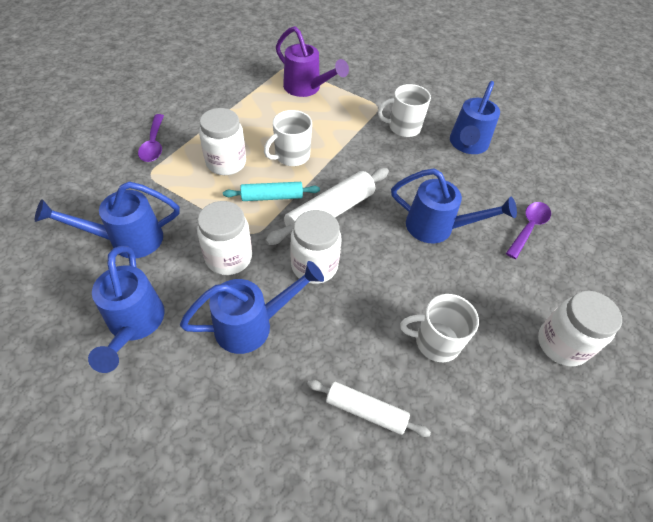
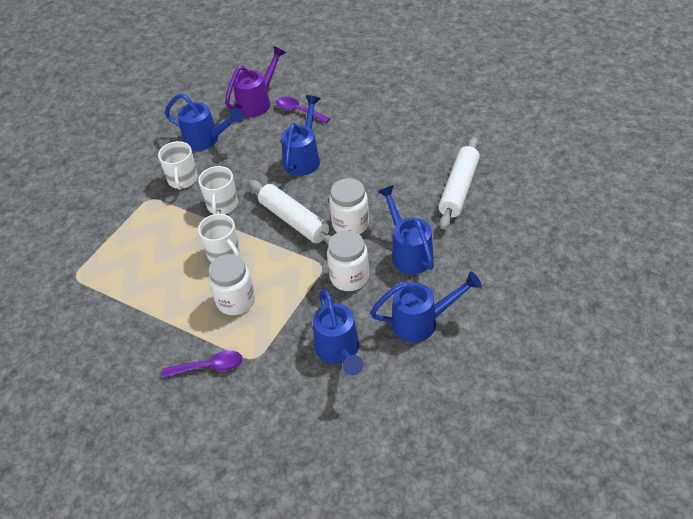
camera: 85 degrees left, 5 degrees down
turquoise rolling pin [223,182,320,201] -> none
purple watering can [276,26,349,97] -> purple watering can moved to [225,46,286,117]
white rolling pin [307,380,431,437] -> white rolling pin [438,137,480,229], size x1.60
white mug [400,294,479,362] -> white mug moved to [198,166,238,214]
white jar [538,291,622,367] -> none

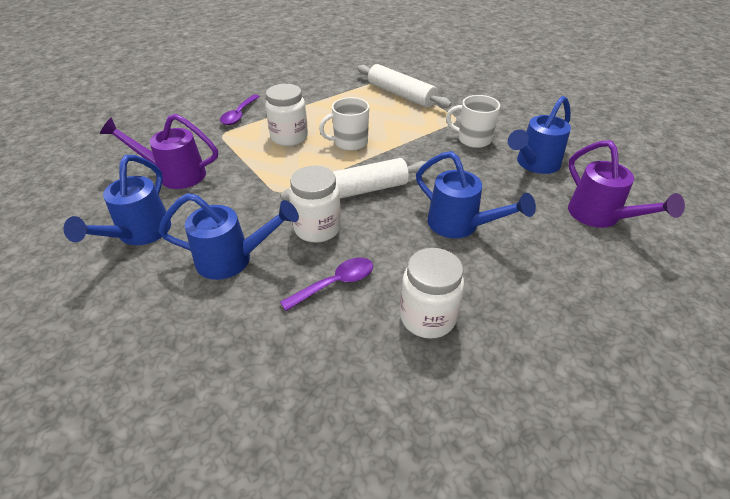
camera: 110 degrees right, 5 degrees down
white mug [198,166,238,214] -> none
purple spoon [276,97,330,123] -> purple spoon moved to [280,257,373,311]
blue watering can [313,289,363,375] -> purple watering can [100,114,218,189]
white jar [327,230,369,291] -> white jar moved to [400,248,464,338]
white rolling pin [438,137,480,229] -> white rolling pin moved to [357,64,452,108]

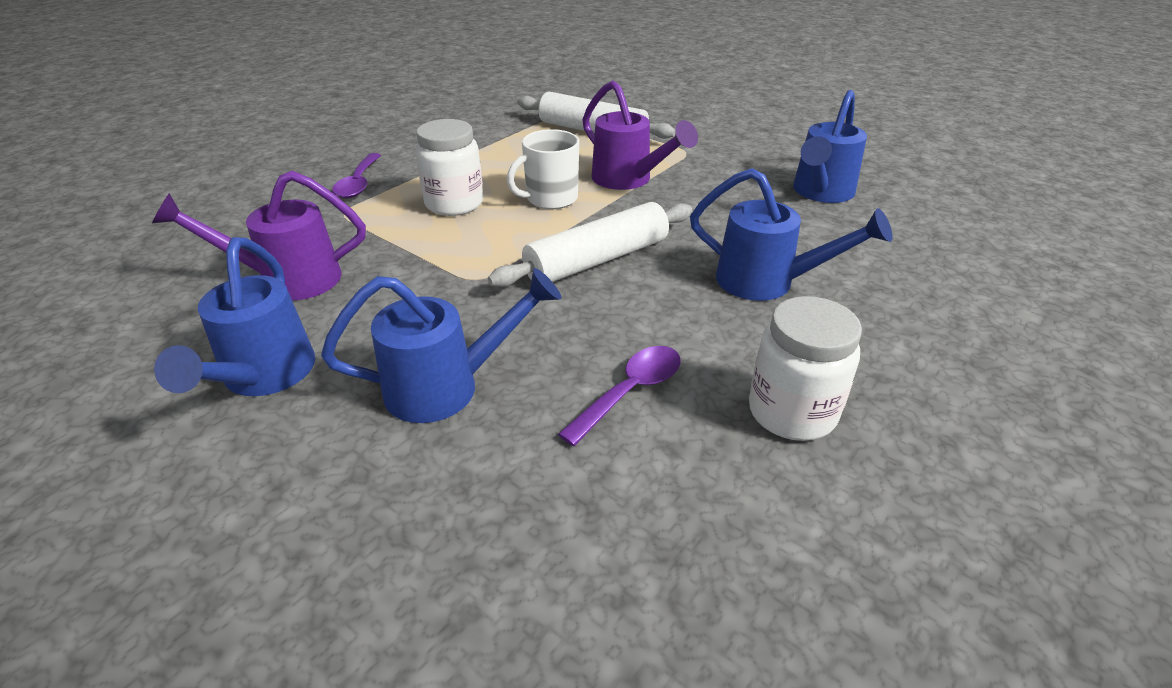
camera: 15 degrees left, 5 degrees down
white jar [289,166,341,243] -> none
white mug [446,95,500,148] -> none
purple watering can [568,140,685,228] -> purple watering can moved to [582,81,698,190]

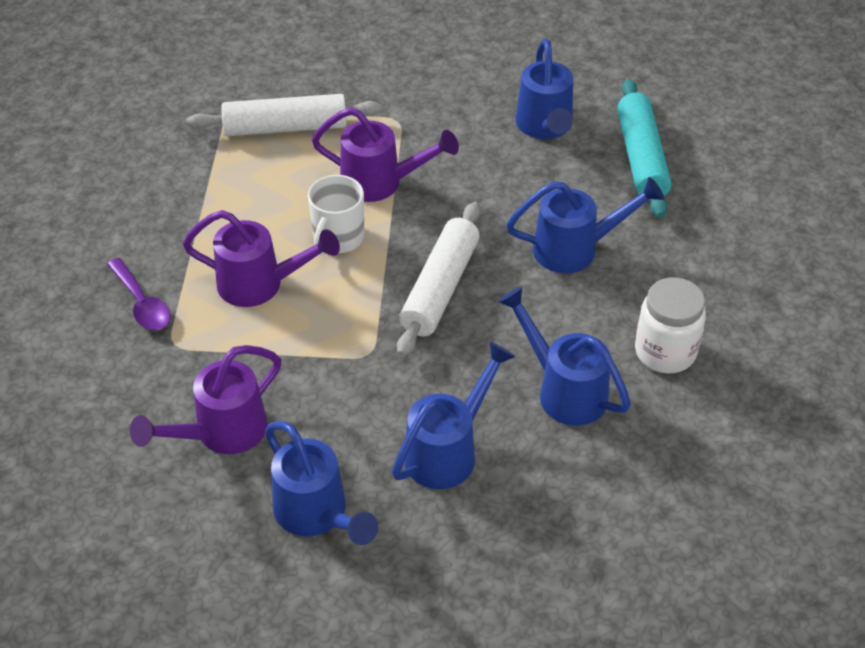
camera: 35 degrees left, 10 degrees up
white jar [415,119,483,216] -> purple watering can [183,210,340,307]
purple spoon [558,346,681,446] -> blue watering can [498,286,631,426]
none -> turquoise rolling pin [617,79,672,218]

